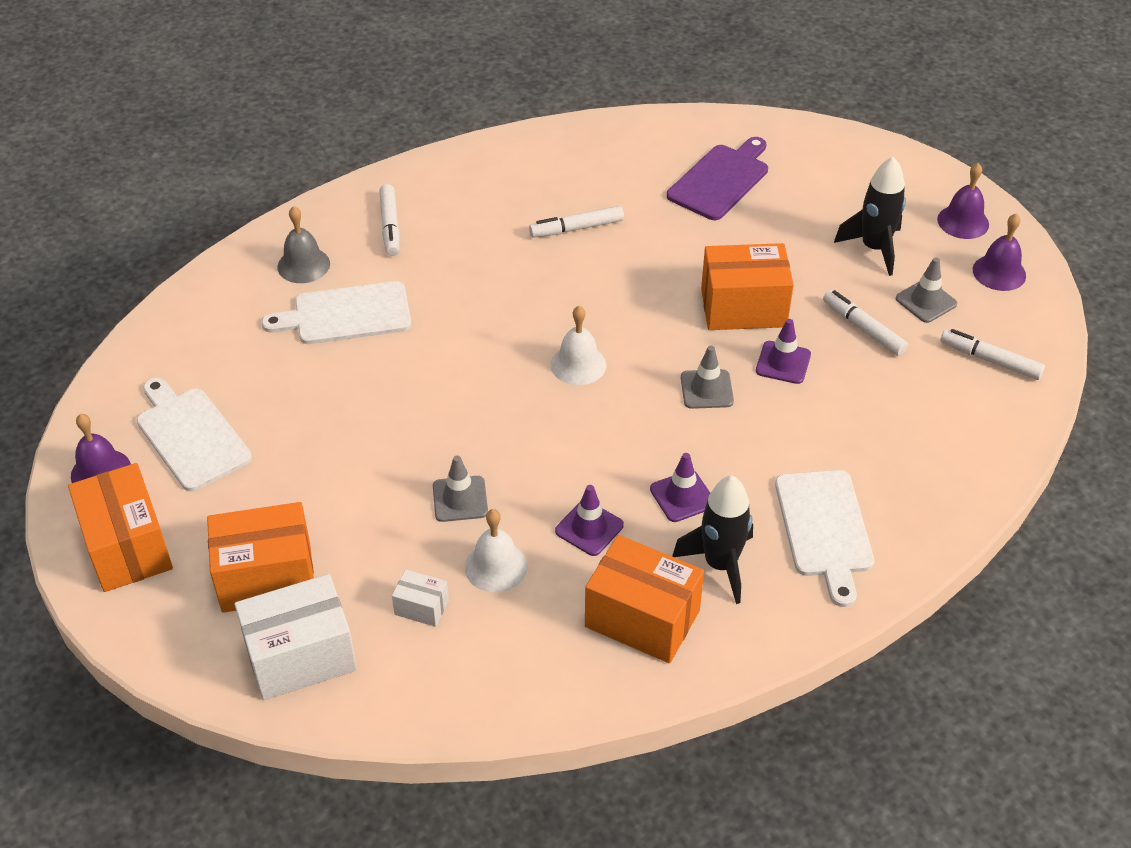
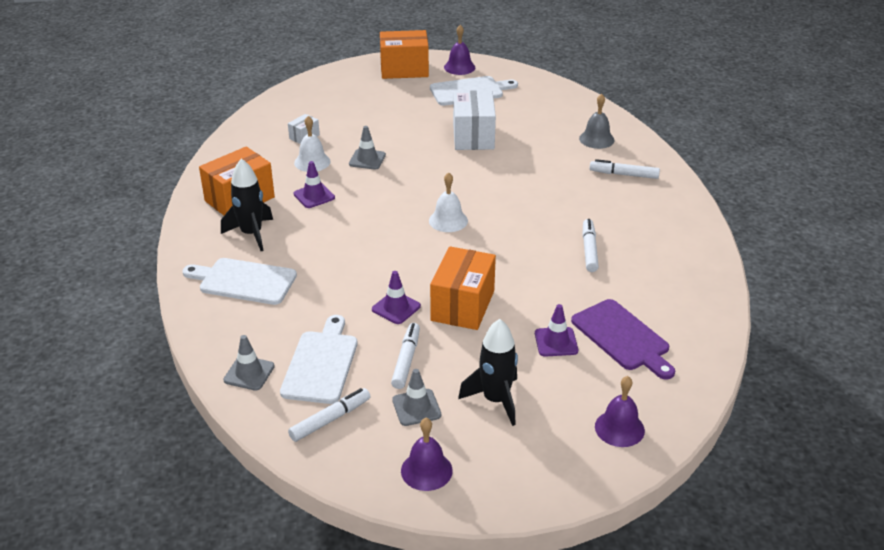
camera: 110 degrees right, 10 degrees down
orange box [207,502,314,613] -> none
white box [235,574,357,700] -> white box moved to [453,90,496,150]
white cutting board [262,281,411,344] -> white cutting board moved to [280,315,357,404]
purple traffic cone [650,453,710,522] -> purple traffic cone moved to [535,304,578,357]
grey traffic cone [681,346,734,409] -> grey traffic cone moved to [223,335,275,391]
white marker [823,290,908,356] -> white marker turned 60 degrees counterclockwise [391,323,420,389]
purple bell [937,163,989,239] -> purple bell moved to [595,376,645,447]

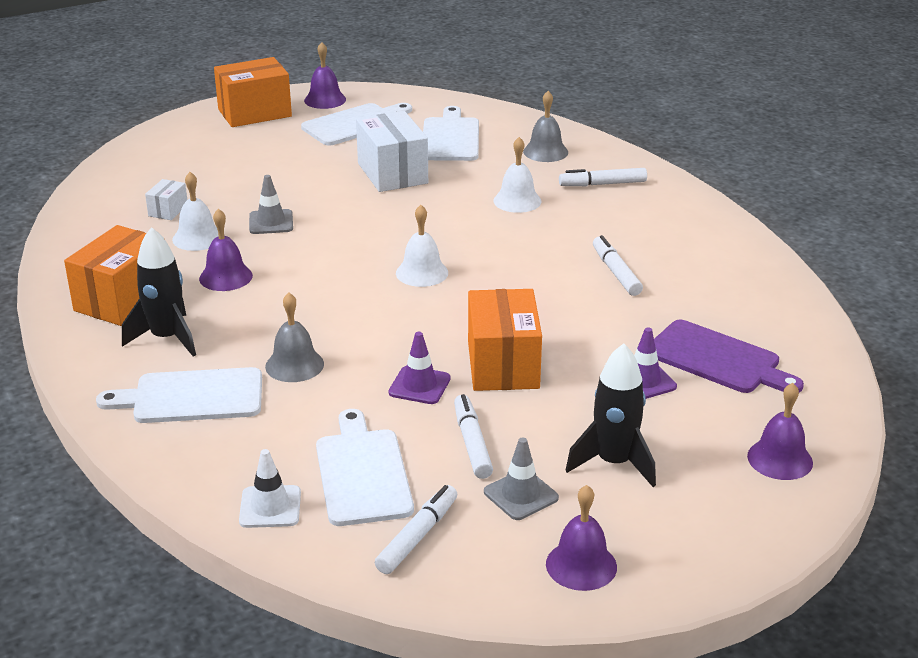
camera: 20 degrees left, 5 degrees down
grey traffic cone [223,335,275,391] -> white traffic cone [239,449,301,528]
purple traffic cone [294,161,335,208] -> purple bell [199,209,253,291]
none -> grey bell [265,293,324,382]
none -> white cutting board [423,106,479,161]
none -> white bell [493,137,542,213]

